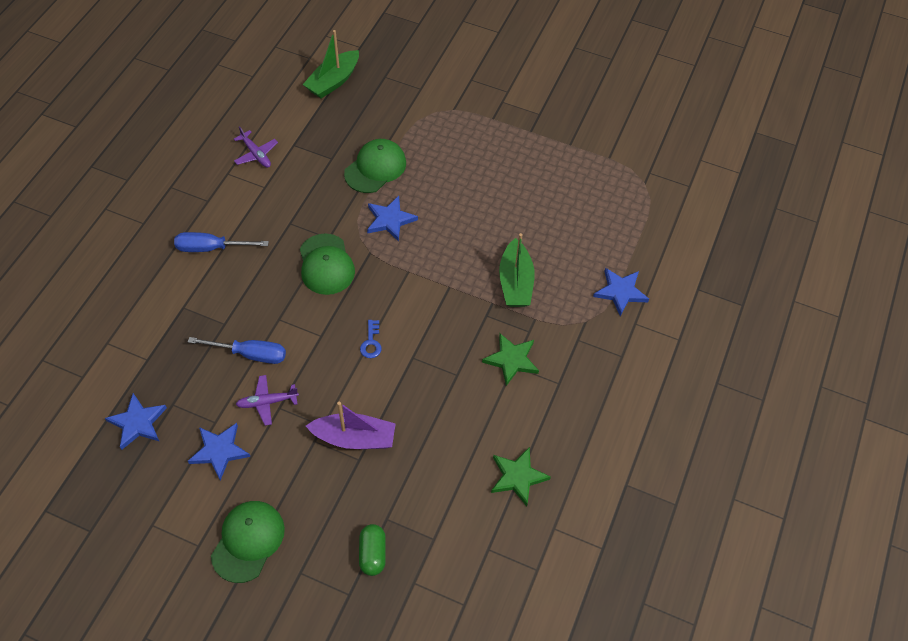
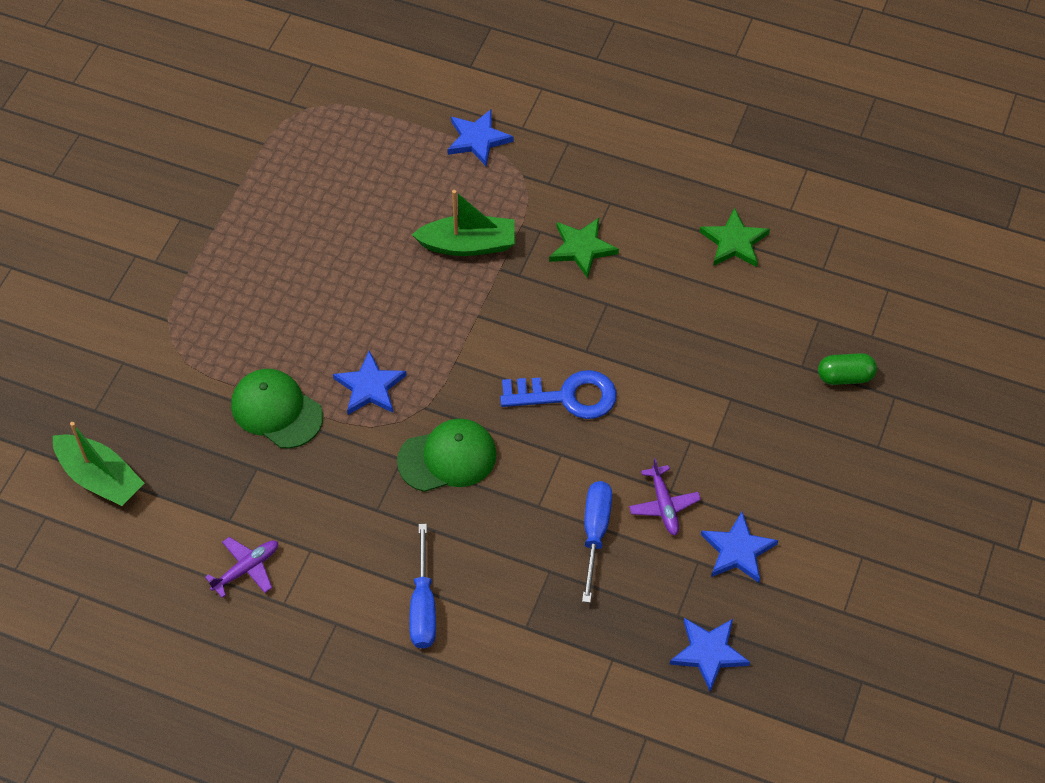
camera: 90 degrees left, 0 degrees up
green cap [211,501,285,583] -> none
purple boat [306,402,396,449] -> none
blue key [360,320,381,358] -> blue key [500,370,617,419], size x2.03

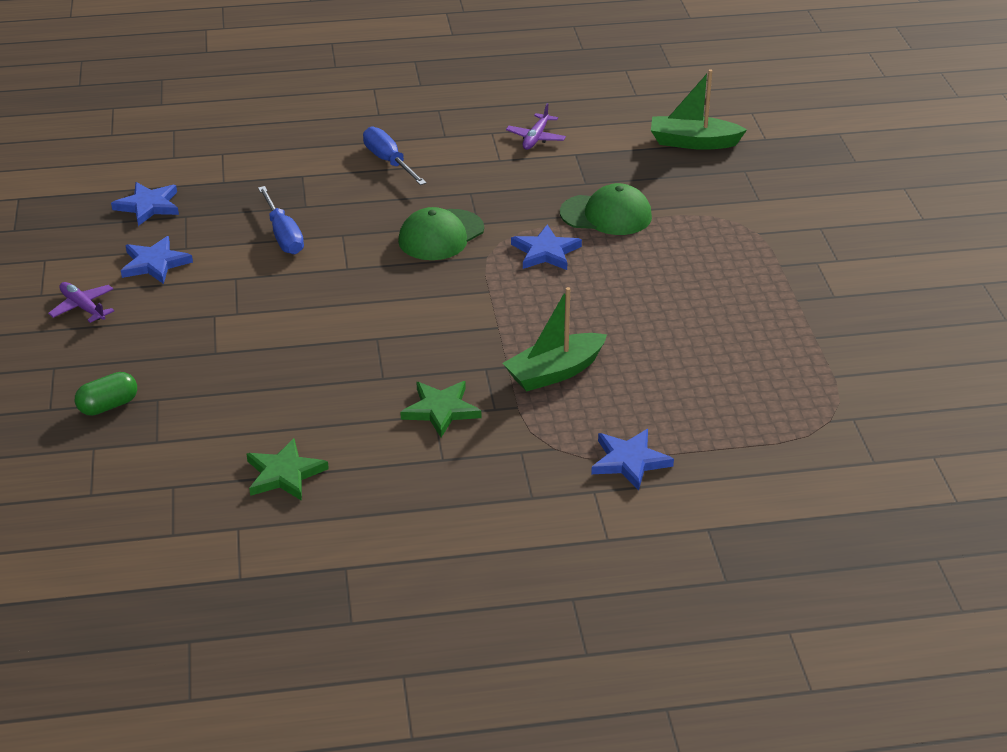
camera: 150 degrees right, 20 degrees down
blue key [500,370,617,419] -> none
purple plane [629,458,701,536] -> purple plane moved to [48,282,114,323]

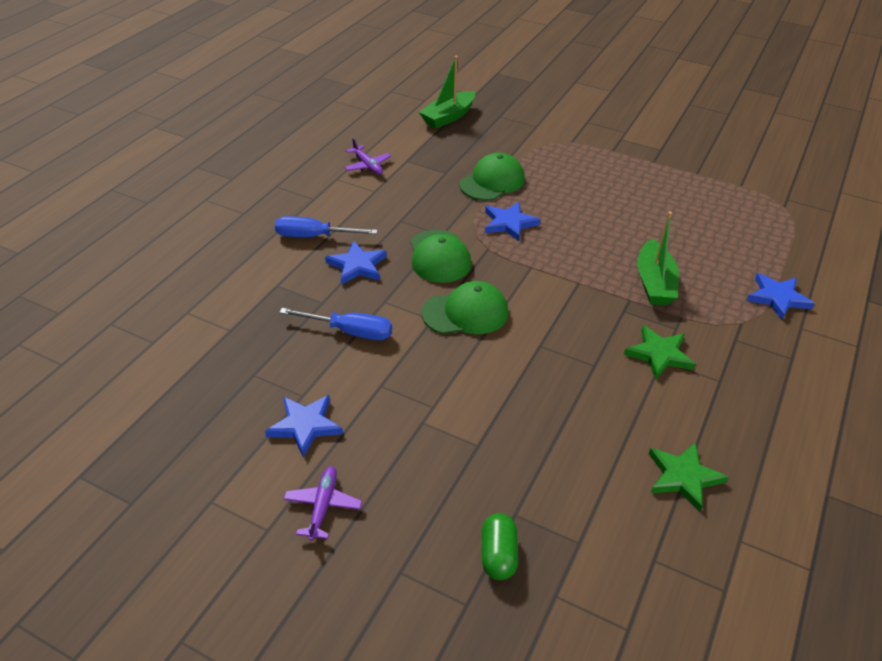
camera: 55 degrees left, 5 degrees up
purple plane [48,282,114,323] -> purple plane turned 105 degrees clockwise [284,466,362,541]
blue star [111,182,179,226] -> blue star moved to [325,240,387,285]
none -> green cap [421,281,509,334]

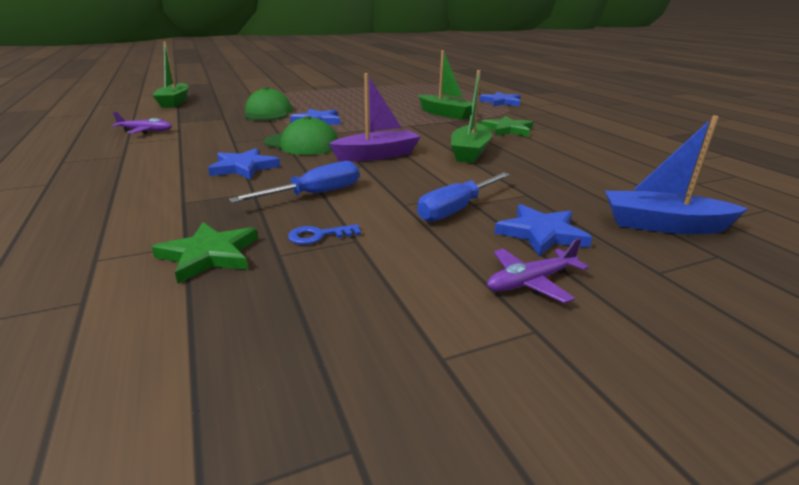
camera: 50 degrees left, 15 degrees down
blue star [265,395,343,457] -> blue star moved to [494,204,592,256]
blue screwdriver [275,216,378,237] -> blue screwdriver moved to [417,172,510,222]
purple plane [284,466,362,541] -> purple plane turned 75 degrees counterclockwise [487,238,589,303]
green cap [421,281,509,334] -> purple boat [329,73,421,162]
green capsule [482,513,518,580] -> blue boat [605,116,748,234]
green star [649,442,728,512] -> green star moved to [152,222,258,284]
none -> blue key [288,224,361,245]
none -> green boat [451,70,492,163]

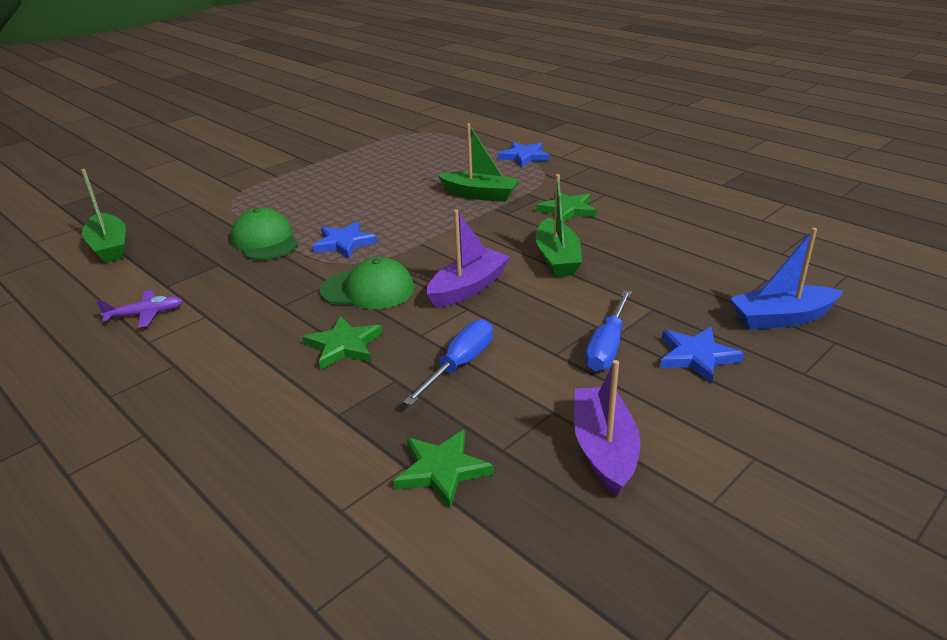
camera: 20 degrees left, 5 degrees up
blue star [208,148,280,179] -> green star [302,316,382,370]
blue key [288,224,361,245] -> none
purple plane [487,238,589,303] -> none
none -> purple boat [574,360,640,497]

